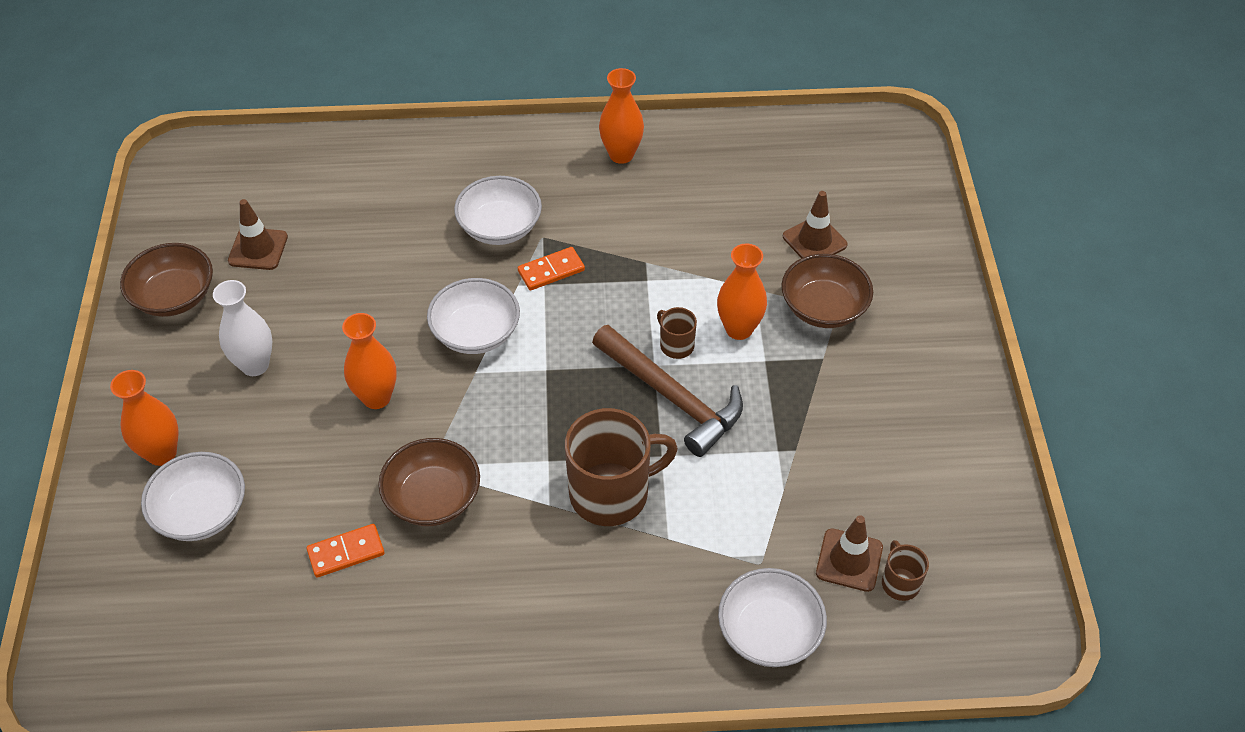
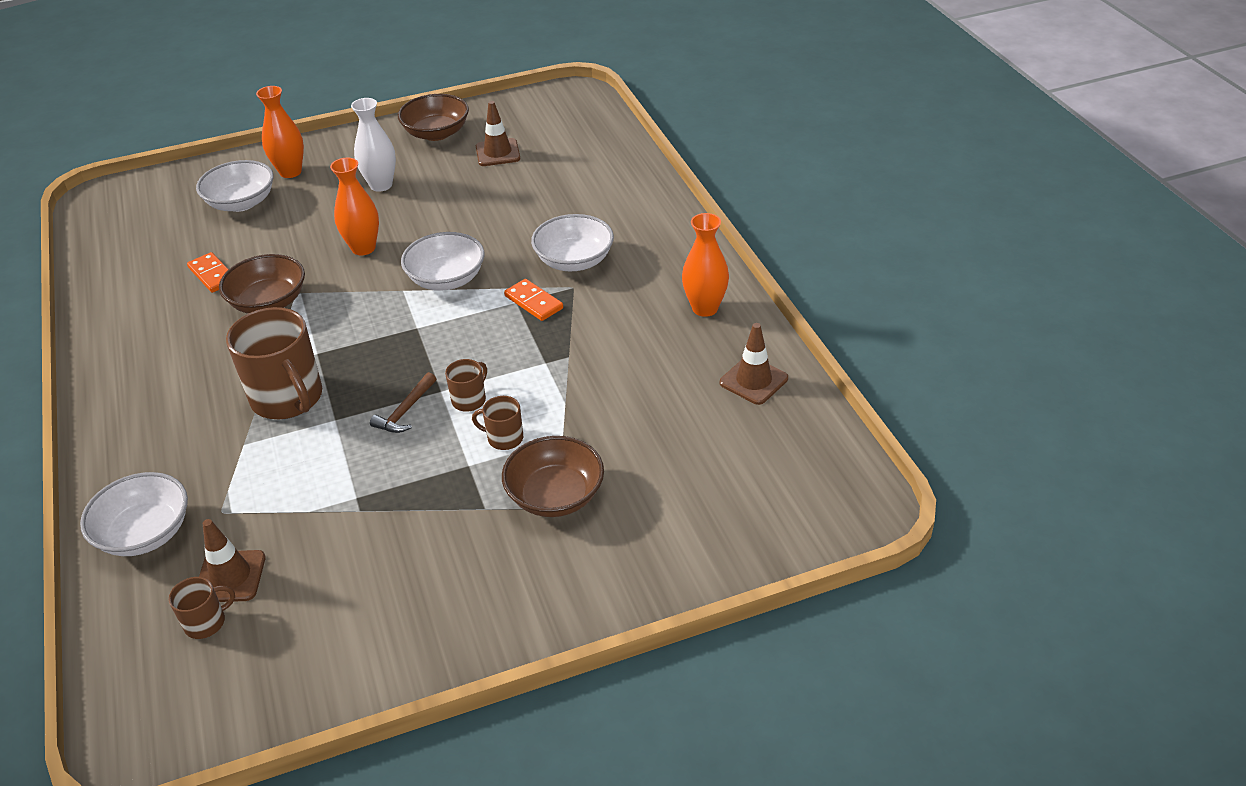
camera: 75 degrees right, 10 degrees down
brown hammer [592,325,743,457] -> brown hammer [370,372,436,433], size x0.49
orange vase [717,244,767,340] -> brown mug [472,396,523,450]
brown traffic cone [783,191,848,258] -> brown traffic cone moved to [720,323,788,405]

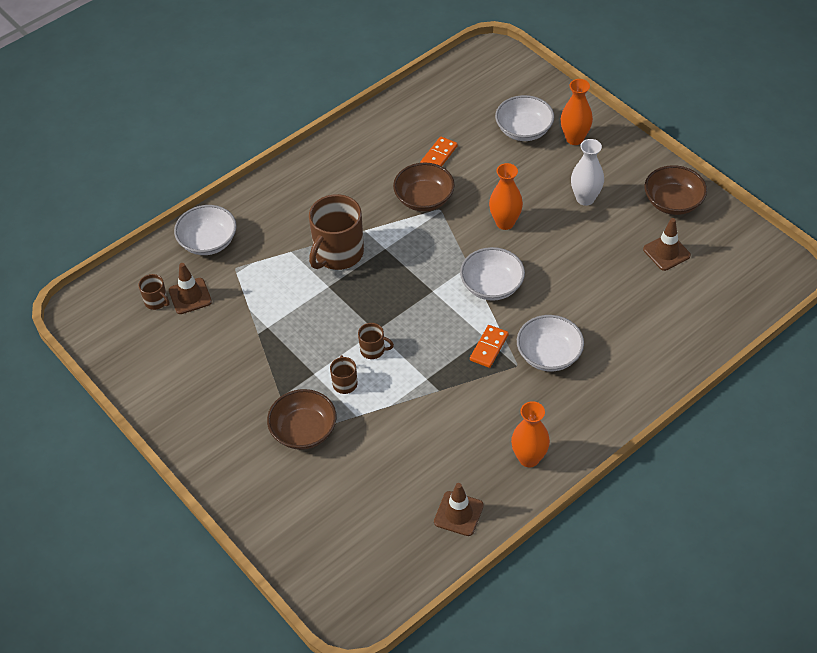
camera: 70 degrees right, 10 degrees up
brown hammer [370,372,436,433] -> none

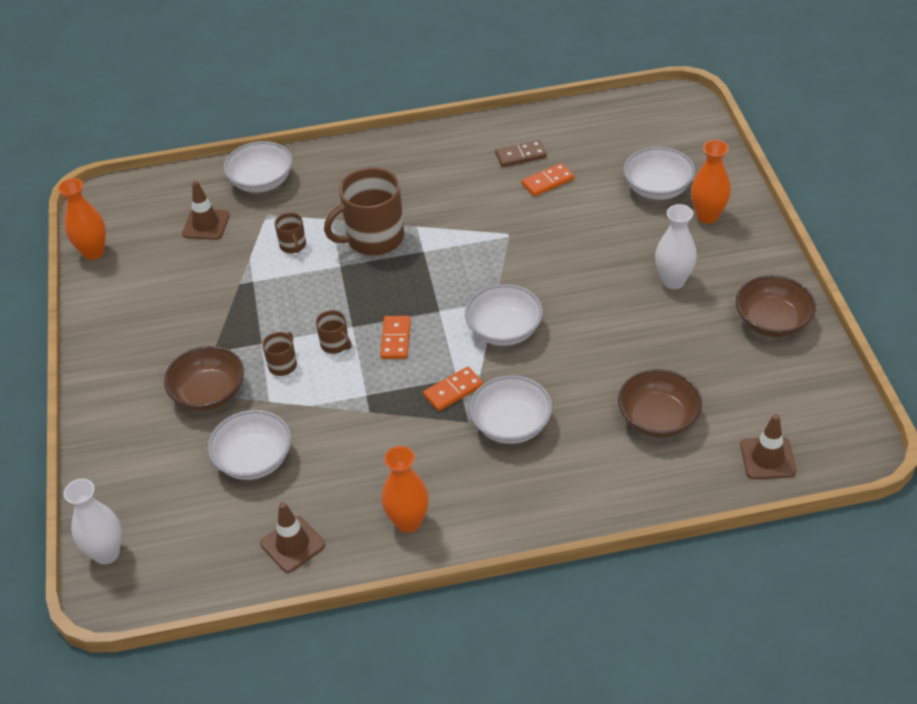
camera: 30 degrees right, 5 degrees down
brown mug [139,274,170,310] -> brown mug moved to [274,213,306,253]
brown bowl [393,162,455,212] -> brown bowl moved to [618,369,702,438]
orange vase [489,163,523,230] -> orange vase moved to [58,178,106,260]
brown traffic cone [643,218,691,271] -> brown traffic cone moved to [740,414,796,479]
none -> white vase [64,479,122,564]
none -> white bowl [208,410,292,480]
none -> orange domino [380,316,411,359]
none -> brown domino [495,140,547,167]

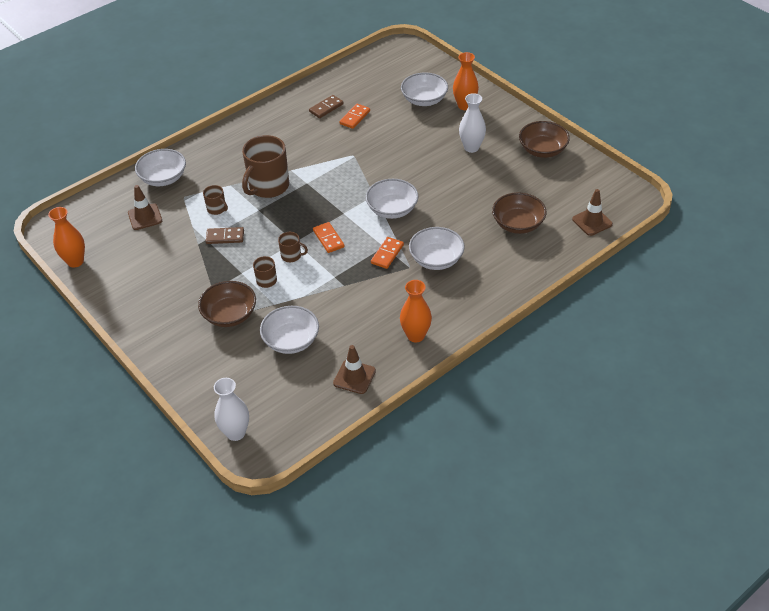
camera: 30 degrees left, 0 degrees up
none -> brown domino [206,227,244,244]

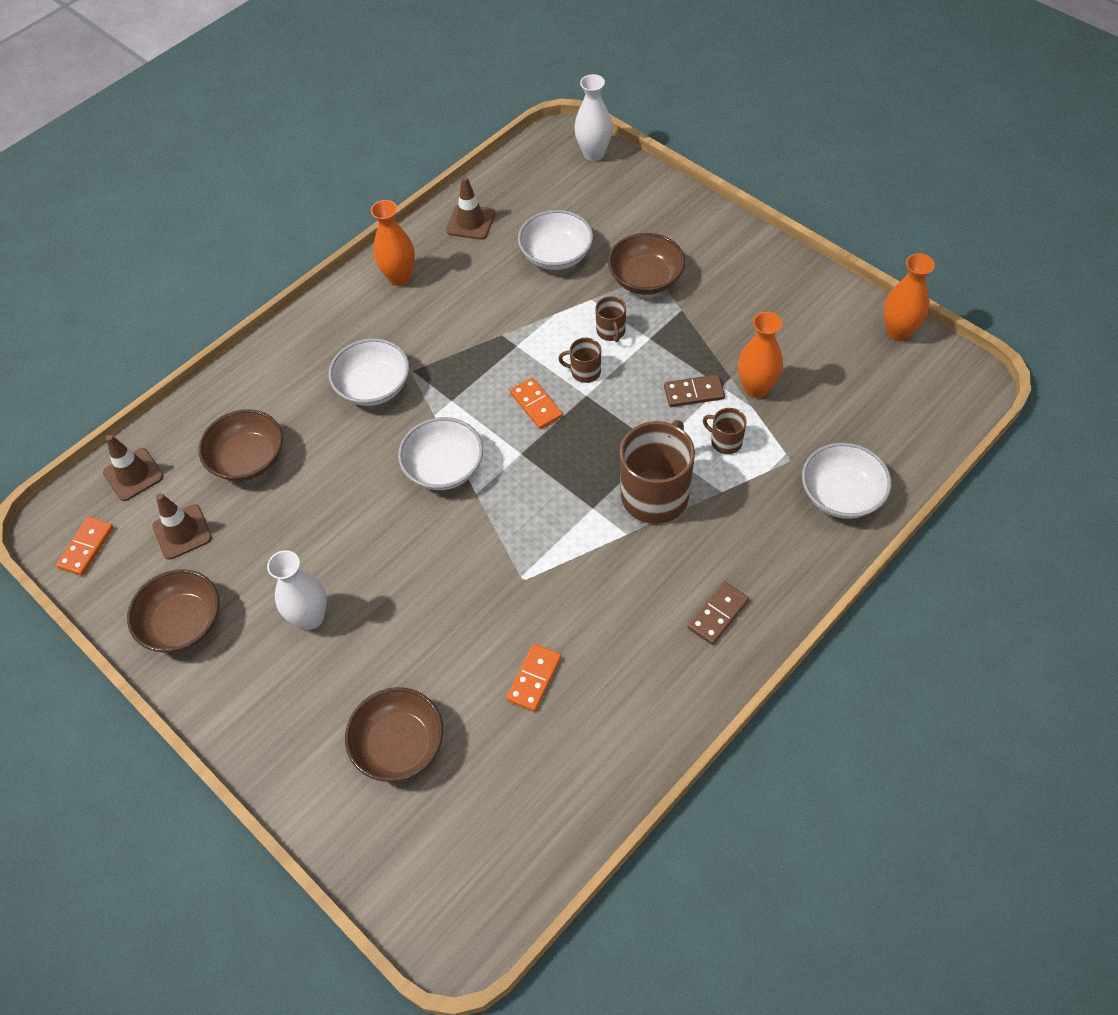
camera: 175 degrees right, 10 degrees up
brown traffic cone [128,185,162,230] -> brown traffic cone moved to [152,493,212,560]
brown domino [309,95,344,118] -> brown domino moved to [687,581,749,645]
orange domino [371,237,404,269] -> orange domino moved to [56,517,114,576]
white bowl [401,73,448,106] -> brown bowl [345,687,443,782]
orange vase [453,52,479,110] -> orange vase moved to [738,312,783,398]

